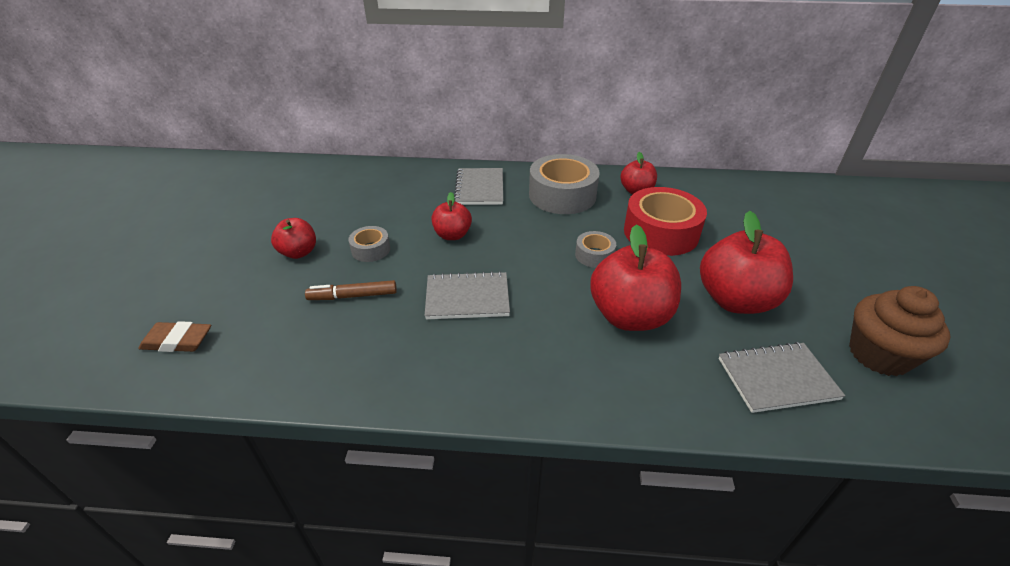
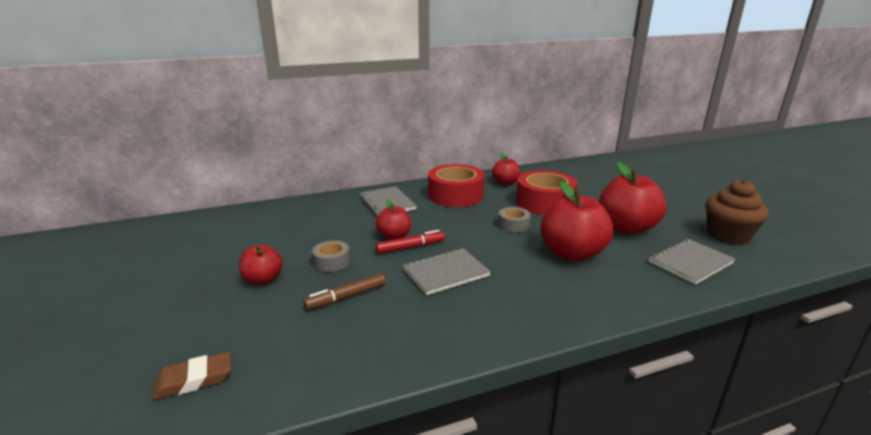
camera: 25 degrees left, 15 degrees down
grey tape [529,154,600,214] -> red tape [428,164,485,207]
none -> red marker [375,230,445,254]

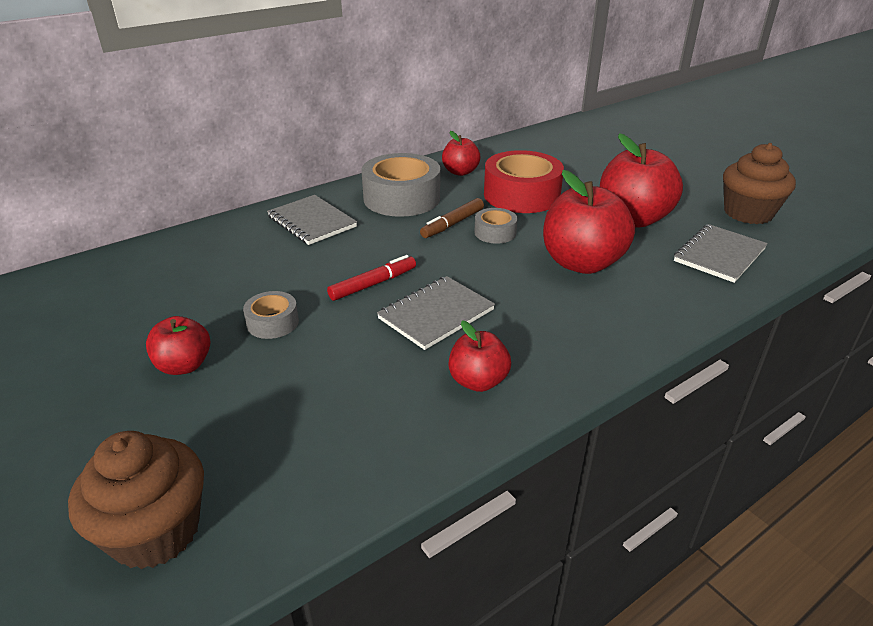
camera: 15 degrees left, 10 degrees up
brown eraser [152,352,231,400] -> brown cupcake [68,431,204,569]
brown marker [304,273,386,310] -> brown marker moved to [420,198,484,238]
red apple [375,199,411,240] -> red apple moved to [448,321,511,392]
red tape [428,164,485,207] -> grey tape [361,153,440,217]

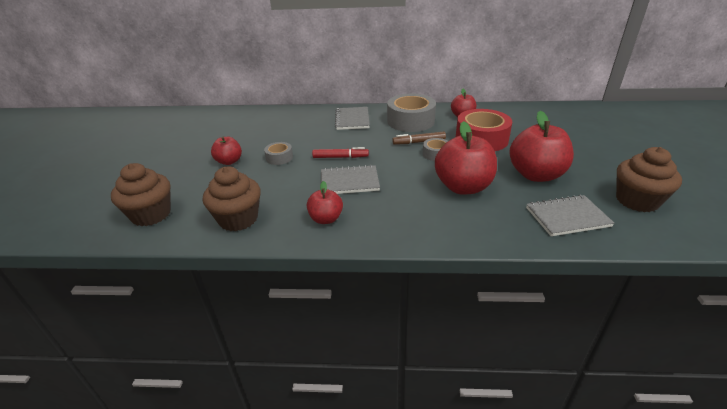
camera: 40 degrees right, 0 degrees up
none -> brown cupcake [203,166,261,231]

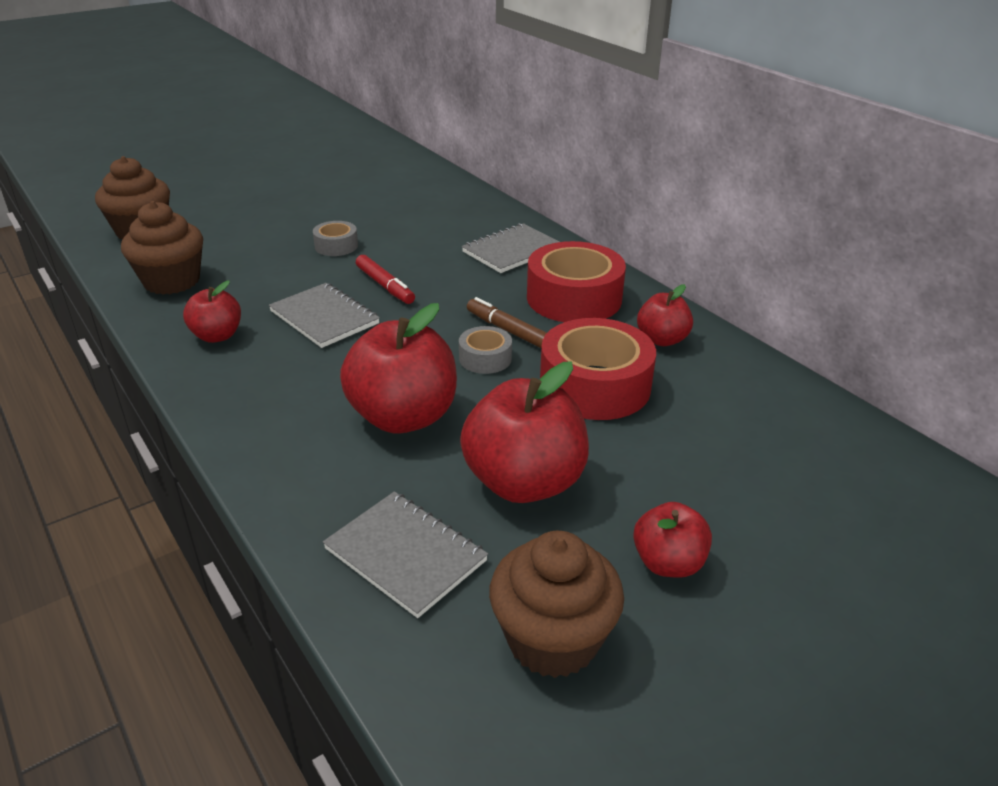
camera: 50 degrees right, 0 degrees up
red apple [211,137,242,165] -> red apple moved to [633,502,712,578]
grey tape [387,94,436,132] -> red tape [527,241,626,322]

